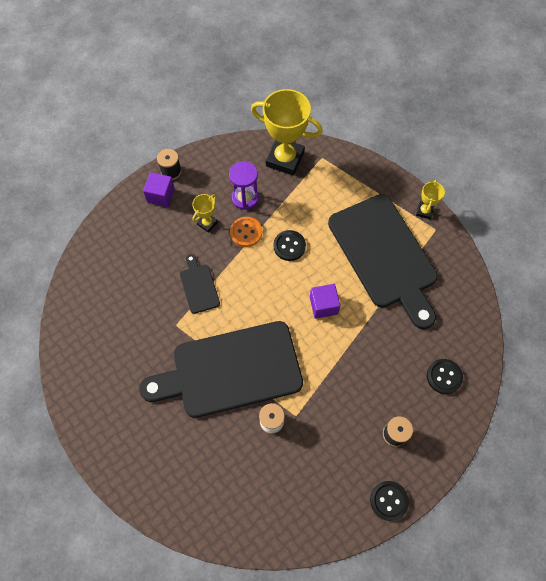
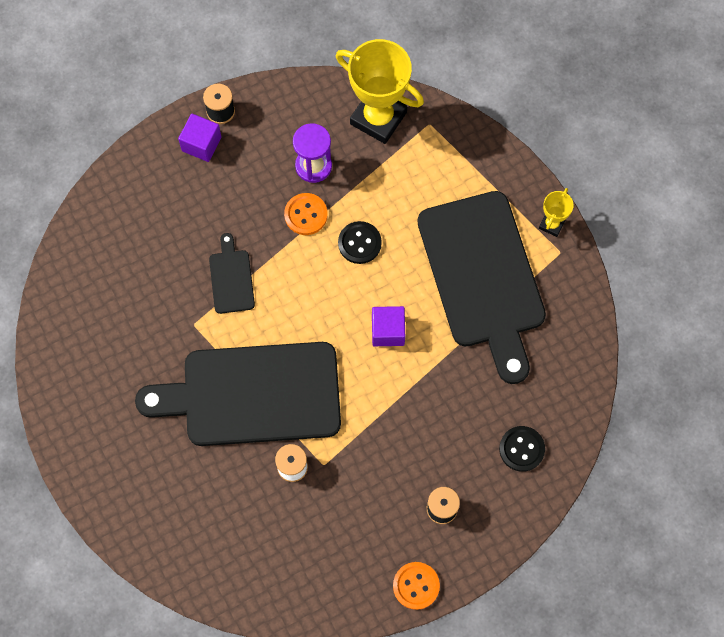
camera: 10 degrees right, 5 degrees up
yellow trophy [192,194,218,233] -> none
black button [370,481,409,521] -> orange button [393,562,440,610]

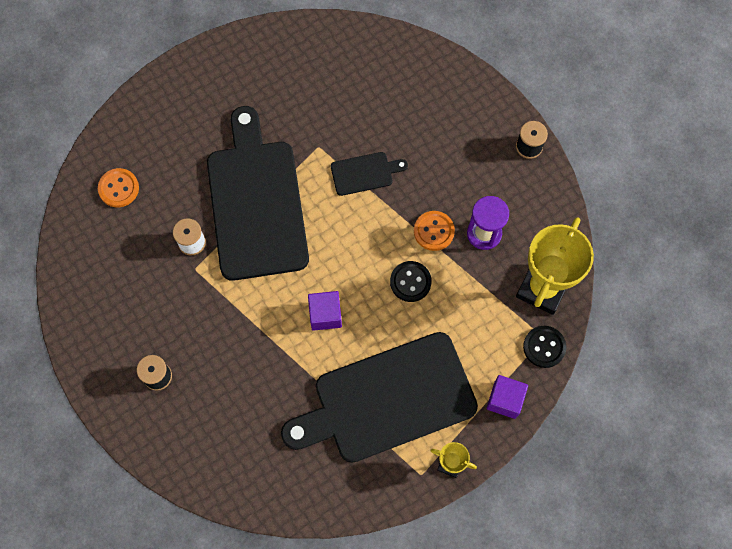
camera: 85 degrees right, 0 degrees up
purple cube [178,114,221,162] -> purple cube moved to [487,375,528,419]
orange button [393,562,440,610] -> orange button moved to [98,168,139,207]
black button [499,426,545,472] -> black button moved to [523,326,566,368]

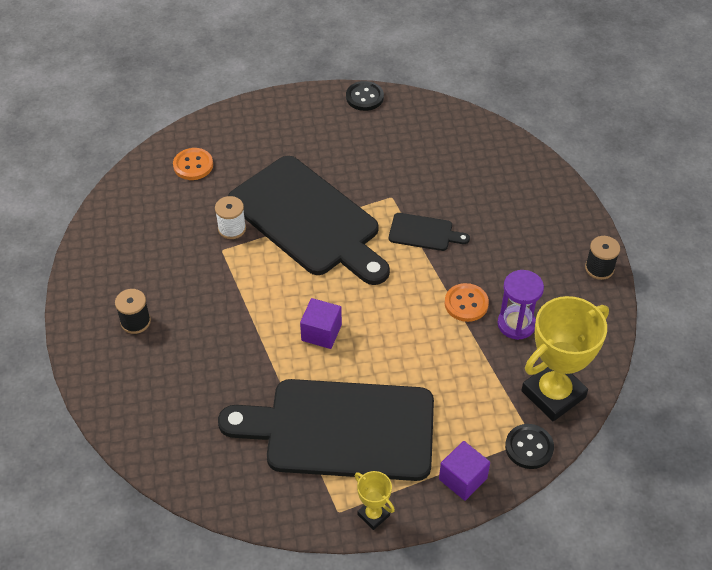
camera: 25 degrees right, 20 degrees down
black cutting board [207,106,309,281] -> black cutting board turned 120 degrees clockwise [228,156,390,285]
black button [390,261,432,302] -> black button moved to [346,81,384,111]

